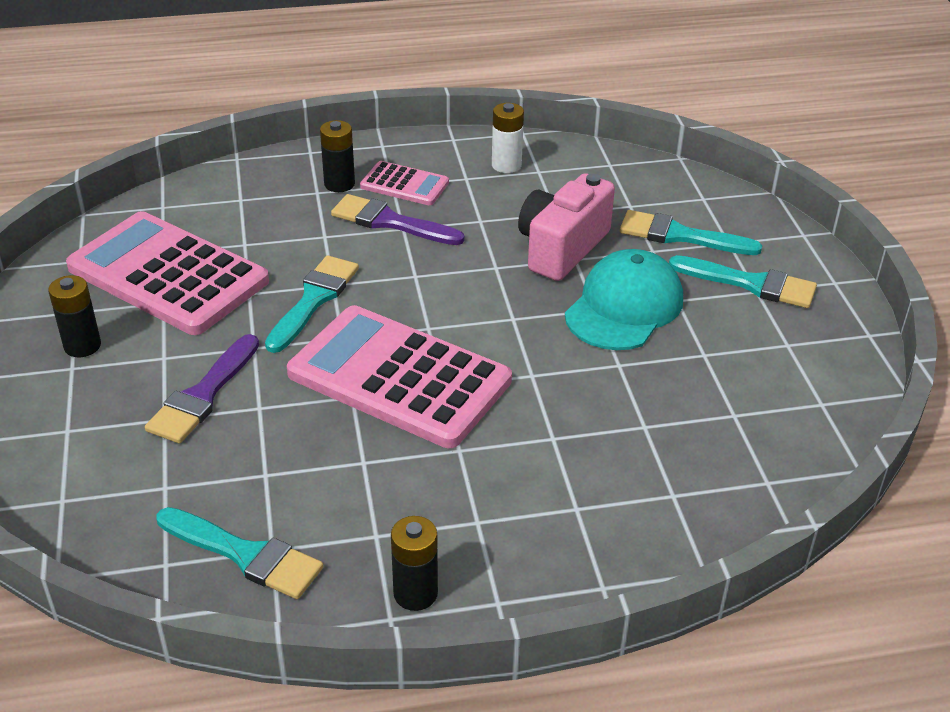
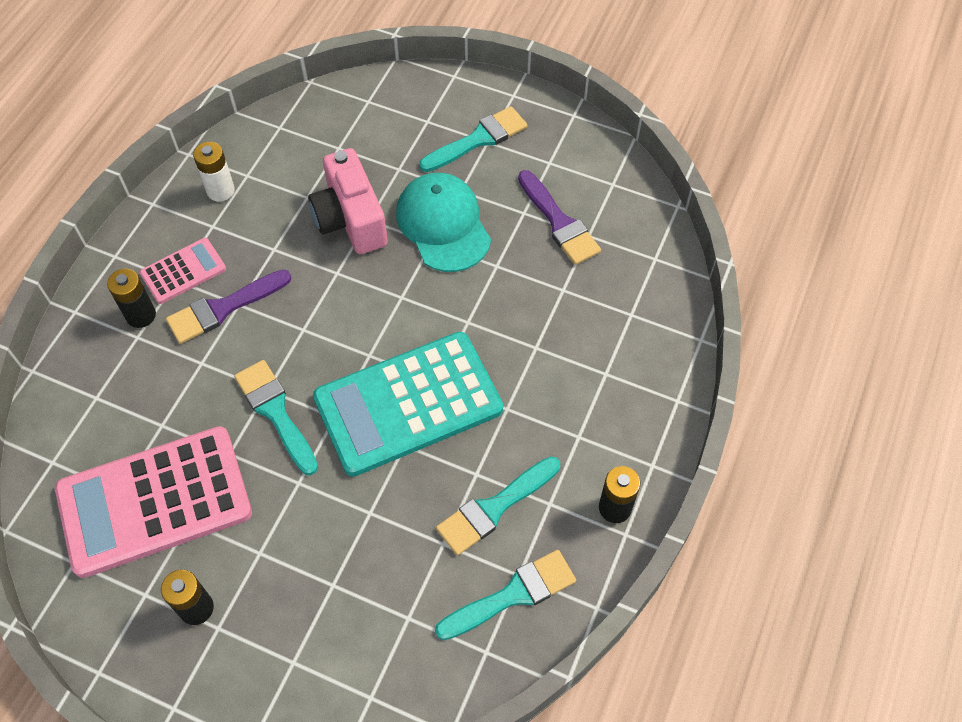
camera: 55 degrees left, 20 degrees up
purple brush [145,334,259,443] -> purple brush moved to [518,170,601,265]
pink calculator [287,305,512,448] -> turquoise calculator [313,332,503,477]
turquoise brush [620,210,762,255] -> turquoise brush moved to [436,457,560,555]

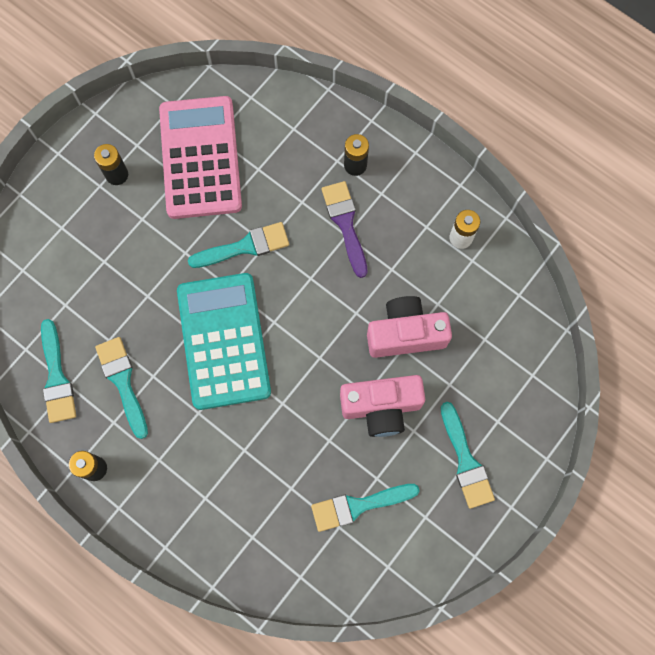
camera: 105 degrees right, 15 degrees up
pink calculator [140,238,226,304] -> none
turquoise cap [396,173,491,272] -> pink camera [340,375,425,437]
purple brush [518,170,601,265] -> turquoise brush [311,484,420,532]

